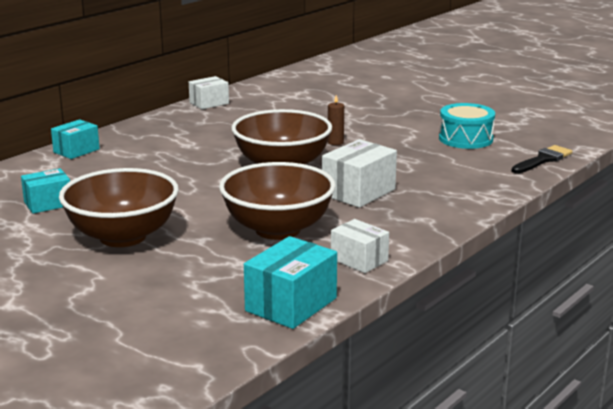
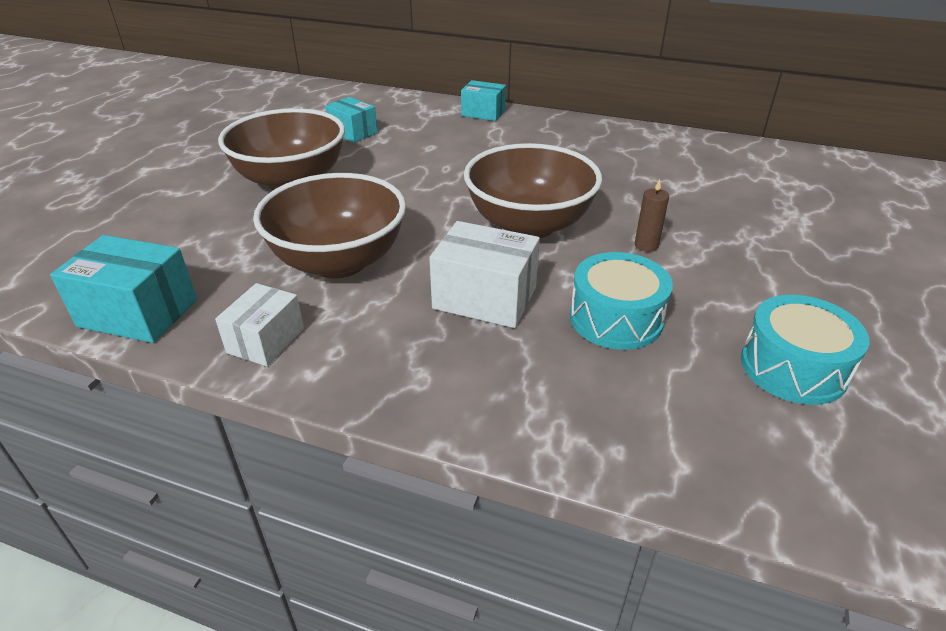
camera: 70 degrees right, 15 degrees up
white box [189,76,229,109] -> none
black brush [512,145,572,173] -> none
none -> turquoise drum [570,252,673,350]

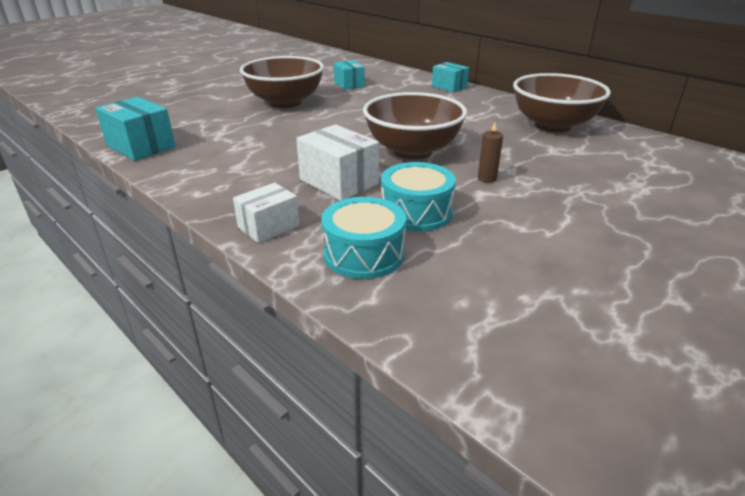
camera: 25 degrees right, 5 degrees down
white box [215,283,304,366] -> white box moved to [233,183,299,243]
brown bowl [253,173,406,278] -> brown bowl moved to [513,73,611,133]
turquoise drum [741,295,870,405] -> turquoise drum moved to [321,197,406,279]

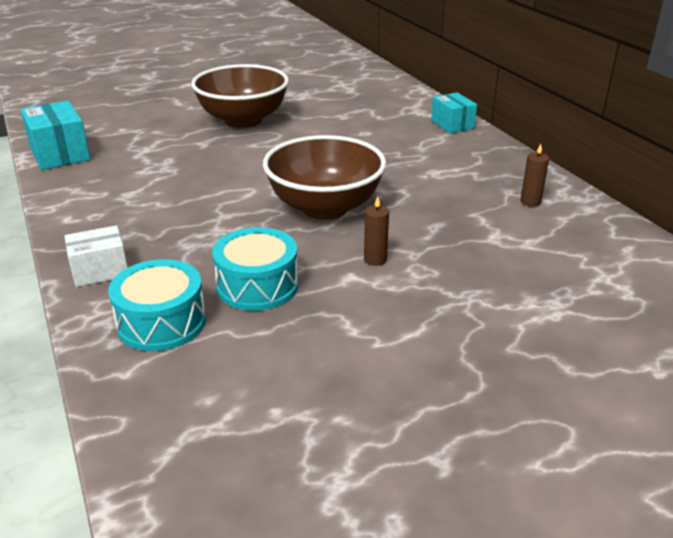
camera: 20 degrees right, 0 degrees up
white box [296,124,379,200] -> none
turquoise box [334,60,365,90] -> none
brown bowl [513,73,611,133] -> brown candle [520,144,549,207]

